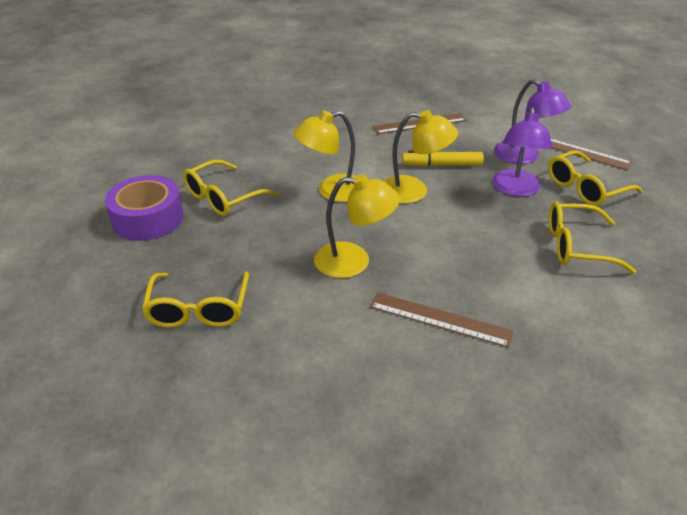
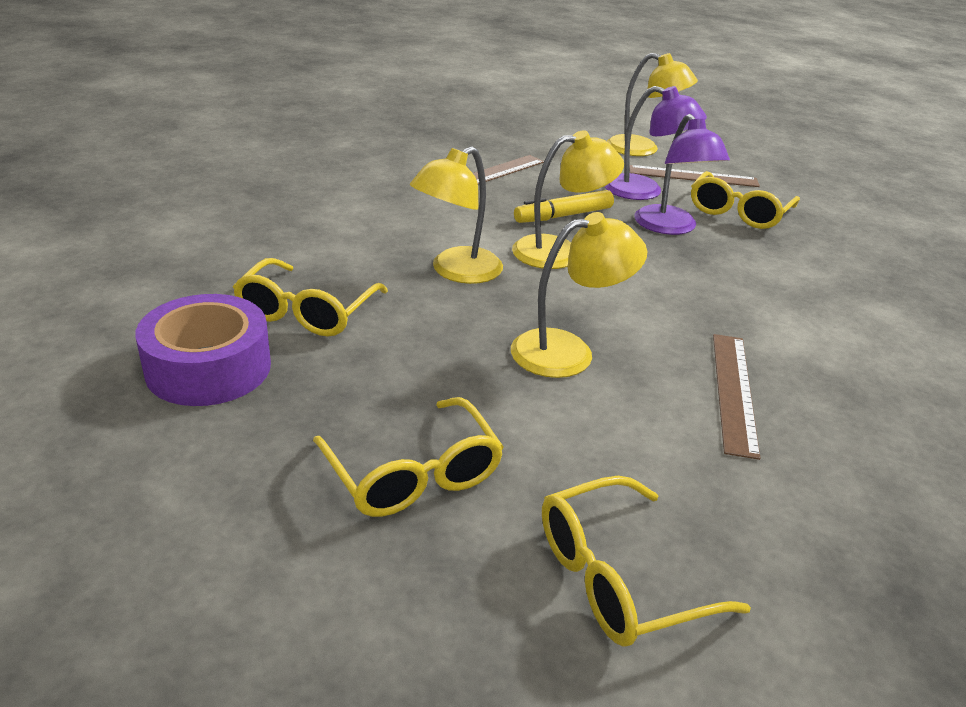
camera: 30 degrees left, 5 degrees down
brown ruler [370,292,514,348] -> brown ruler turned 75 degrees counterclockwise [713,334,760,460]
yellow glasses [549,201,637,274] -> yellow glasses moved to [542,476,751,647]
none -> yellow lamp [607,53,698,156]

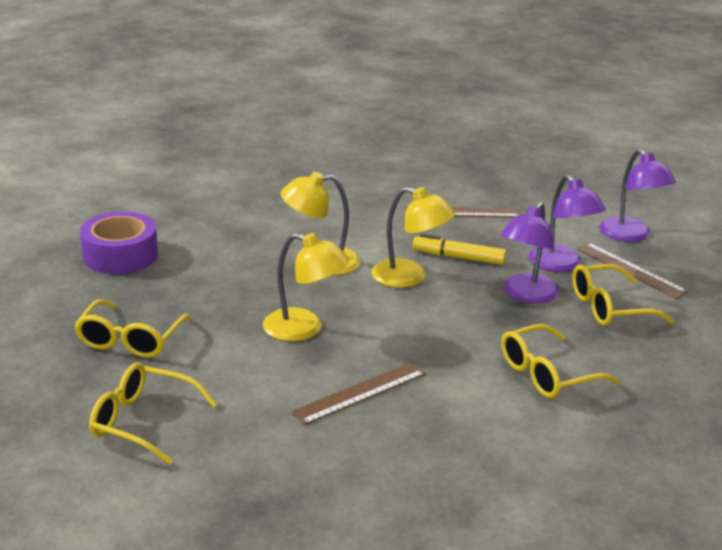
camera: 45 degrees right, 5 degrees down
yellow glasses [233,258,388,337] -> yellow glasses moved to [501,324,620,398]
yellow lamp [607,53,698,156] -> purple lamp [599,149,676,242]

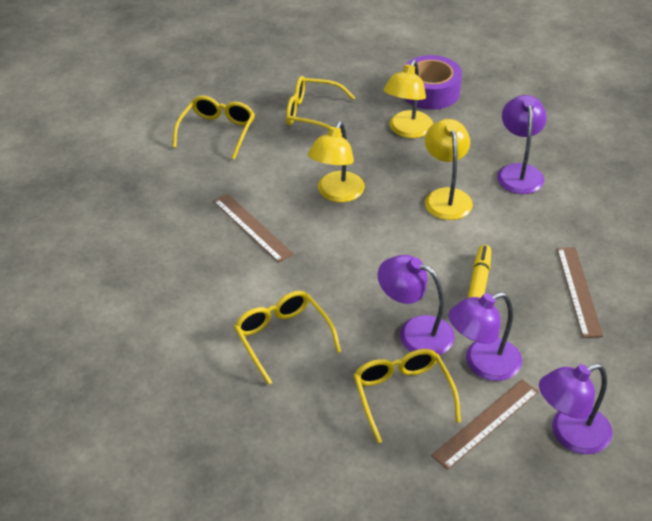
camera: 90 degrees right, 15 degrees up
yellow lamp [371,187,455,288] -> yellow lamp moved to [383,60,433,138]
none -> purple lamp [497,95,547,194]

